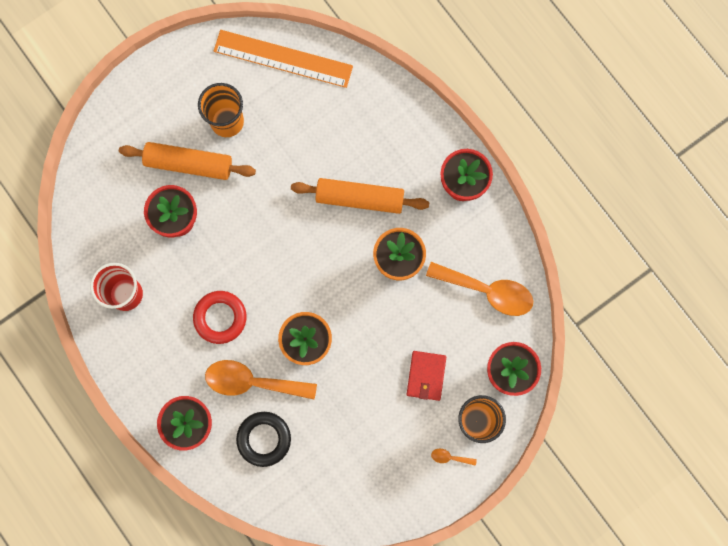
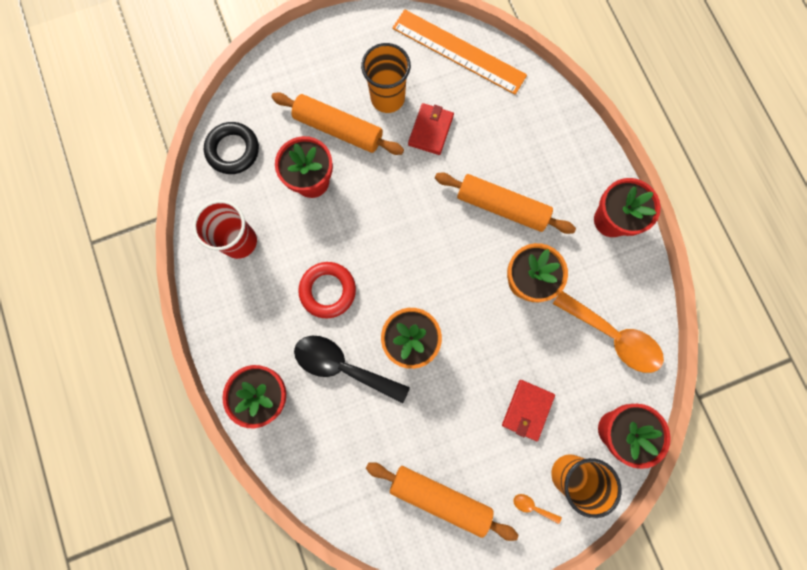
camera: 15 degrees right, 0 degrees up
orange spoon [205,360,317,399] -> black spoon [294,336,410,403]
black ring [236,412,291,467] -> black ring moved to [204,122,259,174]
none -> orange rolling pin [366,462,518,541]
none -> red wallet [408,103,454,155]

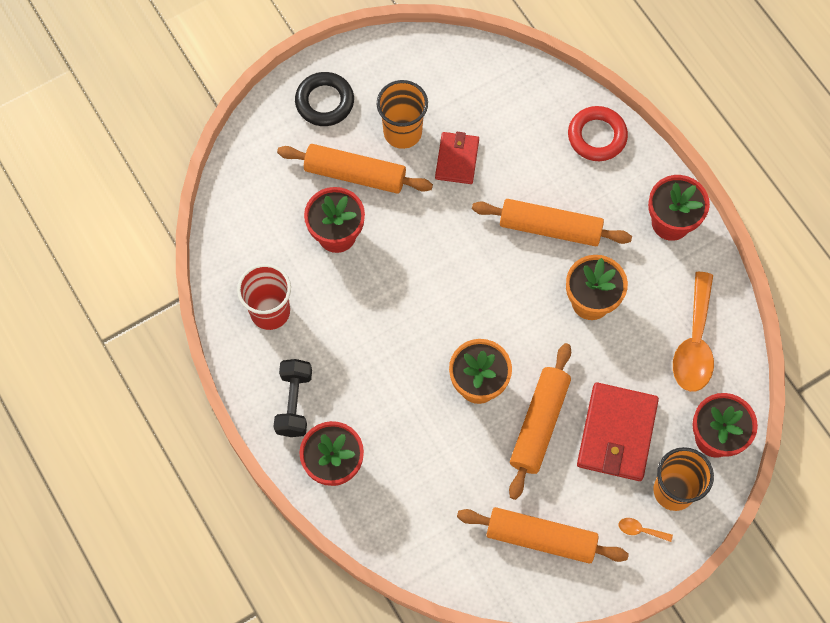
camera: 10 degrees left, 10 degrees down
black ring [204,122,259,174] -> black ring moved to [295,72,354,126]
black spoon [294,336,410,403] -> none
red ring [298,262,356,319] -> red ring moved to [568,106,628,161]
orange ruler [392,9,527,95] -> none
red wallet [502,380,555,441] -> red wallet [577,382,659,481], size x1.63
orange spoon [553,291,664,373] -> orange spoon turned 75 degrees clockwise [673,272,714,392]
none -> black dumbbell [274,359,312,437]
none -> orange rolling pin [509,343,571,500]

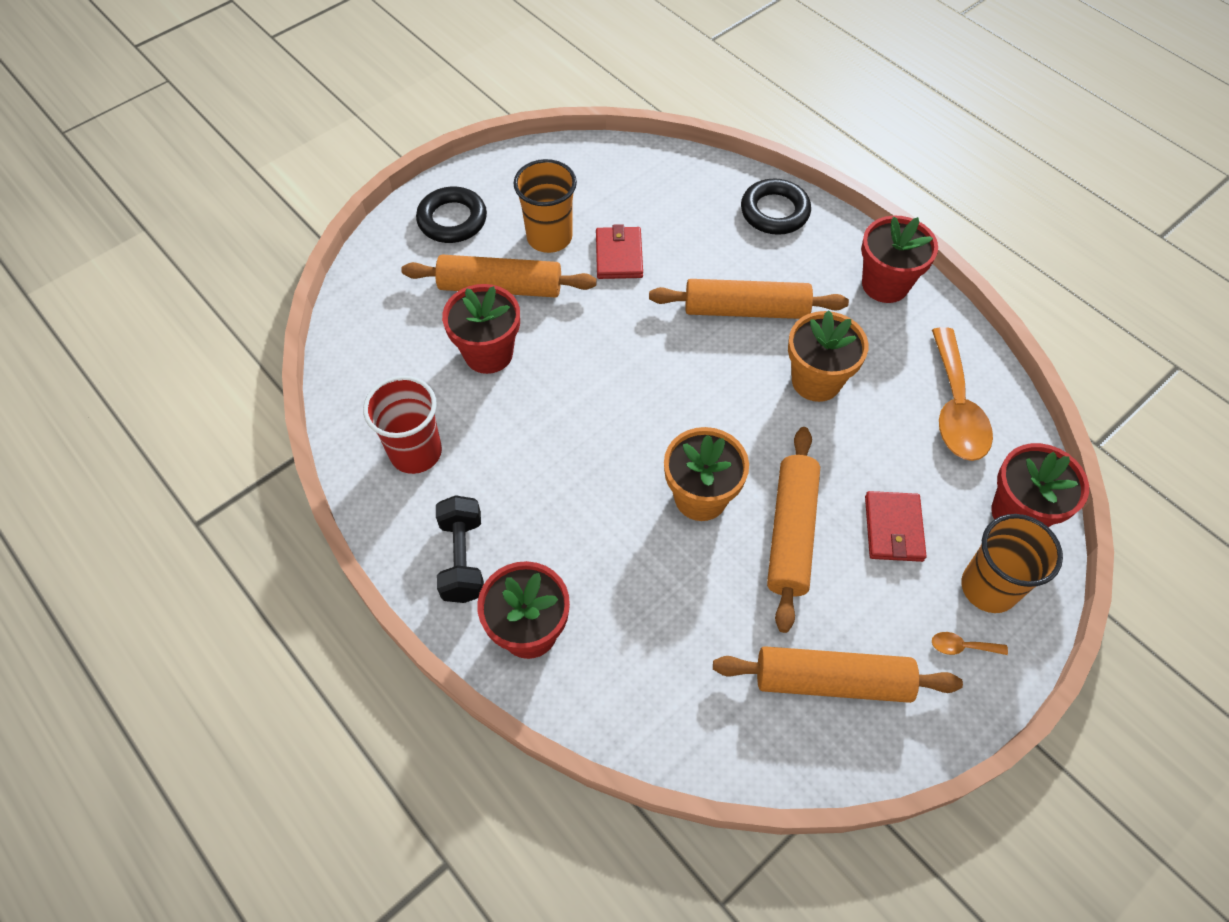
camera: 10 degrees left, 10 degrees down
red ring [568,106,628,161] -> black ring [741,179,811,235]
red wallet [577,382,659,481] -> red wallet [865,491,927,562], size x0.61

